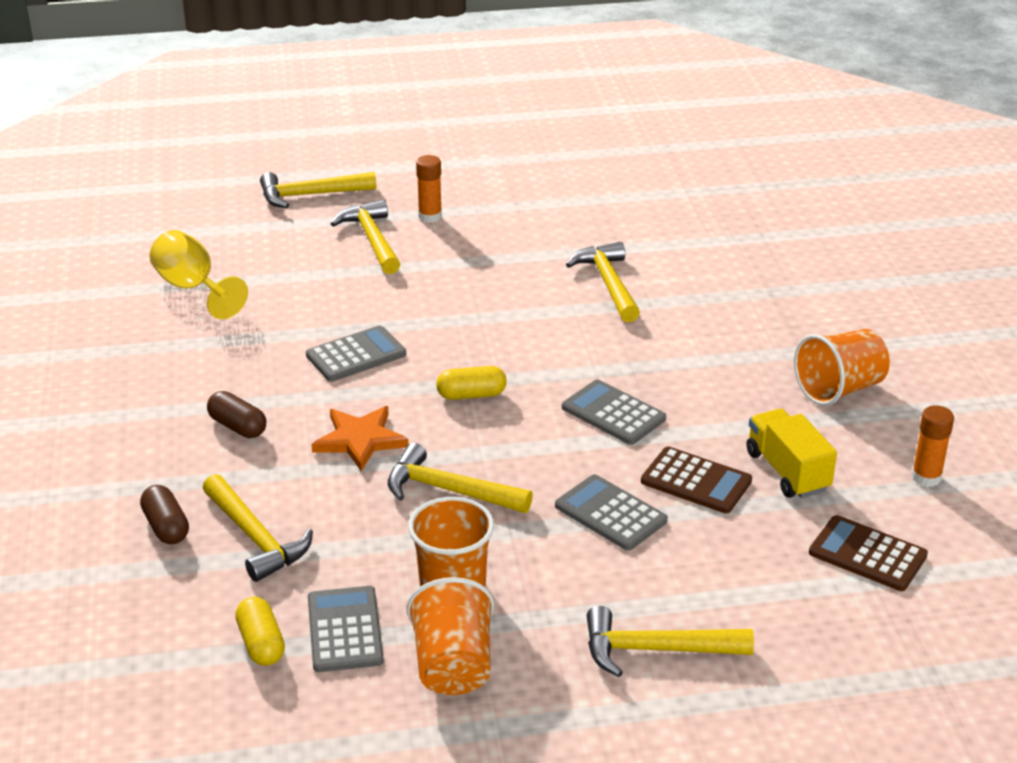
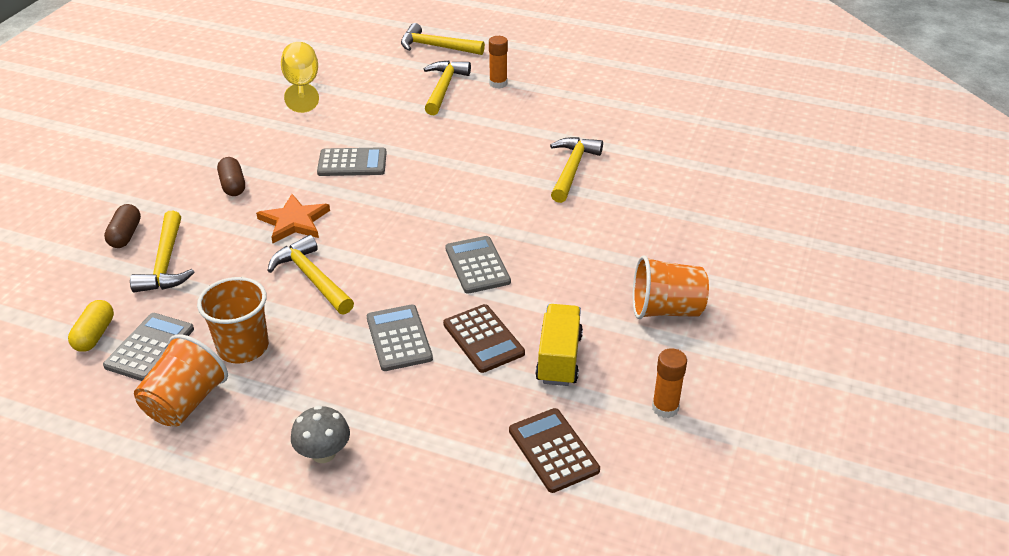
camera: 30 degrees right, 5 degrees up
yellow capsule [436,366,507,400] -> none
yellow hammer [586,606,754,677] -> grey mushroom [291,405,350,463]

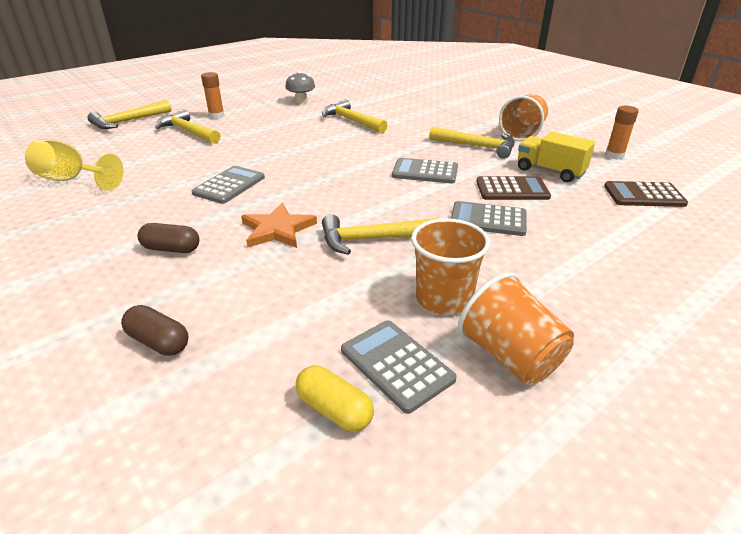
camera: 60 degrees left, 5 degrees down
yellow hammer [130,211,194,292] -> yellow hammer moved to [429,126,514,159]
grey mushroom [291,405,350,463] -> grey mushroom moved to [285,71,315,103]

